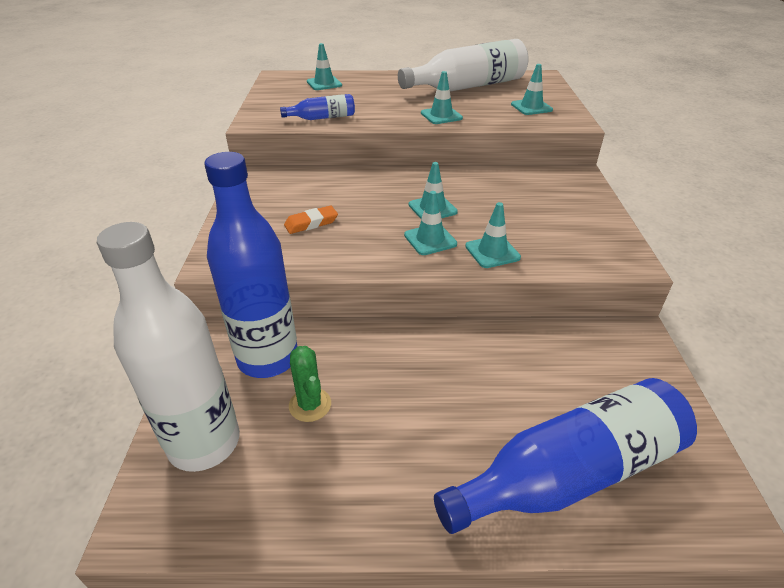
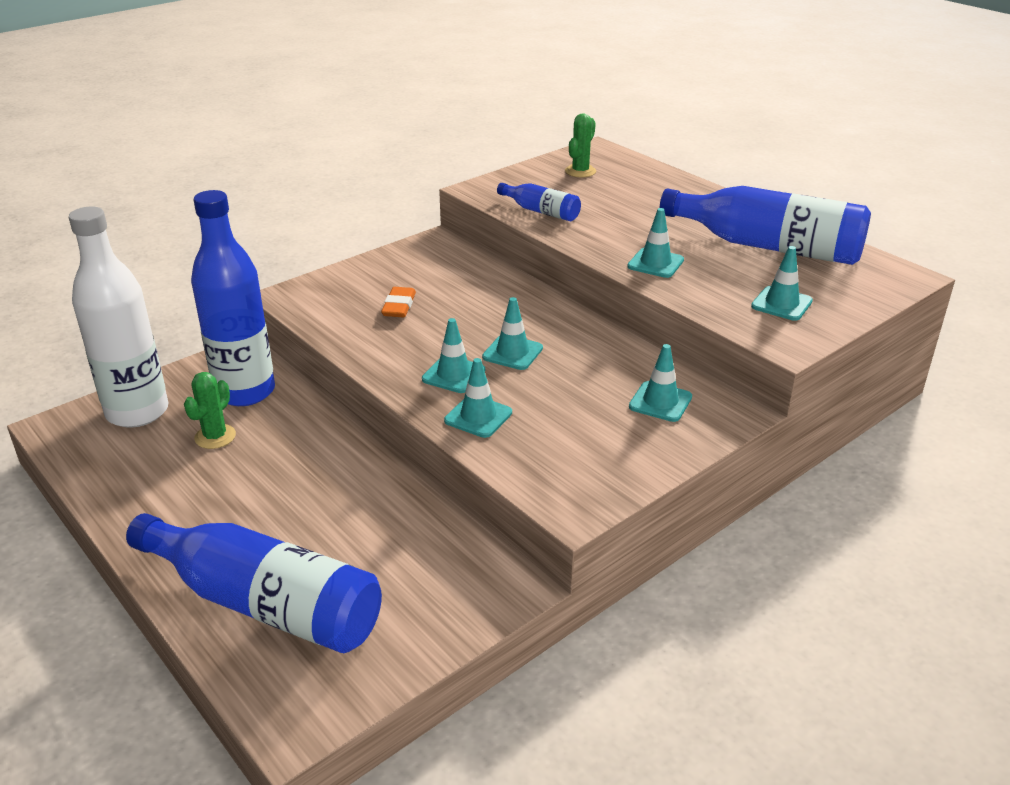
camera: 50 degrees right, 5 degrees down
orange eraser [284,205,338,234] -> orange eraser turned 75 degrees clockwise [381,287,416,318]
turquoise traffic cone [307,43,342,90] -> turquoise traffic cone moved to [629,344,692,422]
white bottle [398,39,529,92] -> blue bottle [660,186,871,265]
none -> green cactus [565,113,596,177]

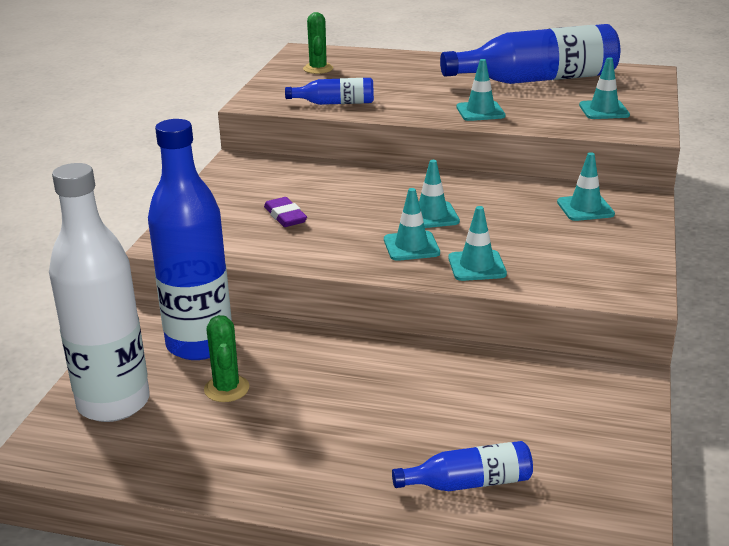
camera: 35 degrees left, 5 degrees down
blue bottle [126,513,382,653] -> blue bottle [392,441,533,491], size x0.48
orange eraser [381,287,416,318] -> purple eraser [264,197,307,227]

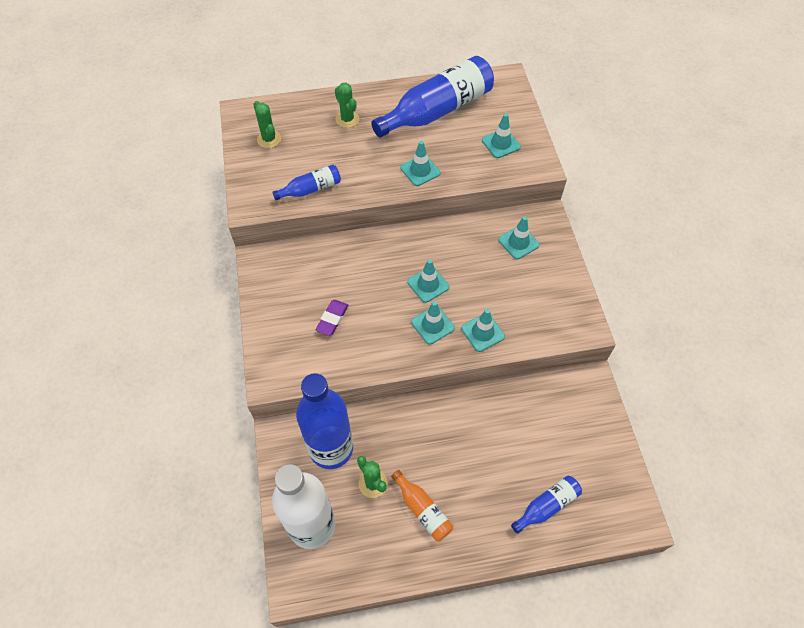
camera: 25 degrees left, 30 degrees up
purple eraser [264,197,307,227] -> purple eraser turned 75 degrees clockwise [315,300,349,336]
none -> green cactus [335,82,359,128]
none -> orange bottle [391,470,453,541]

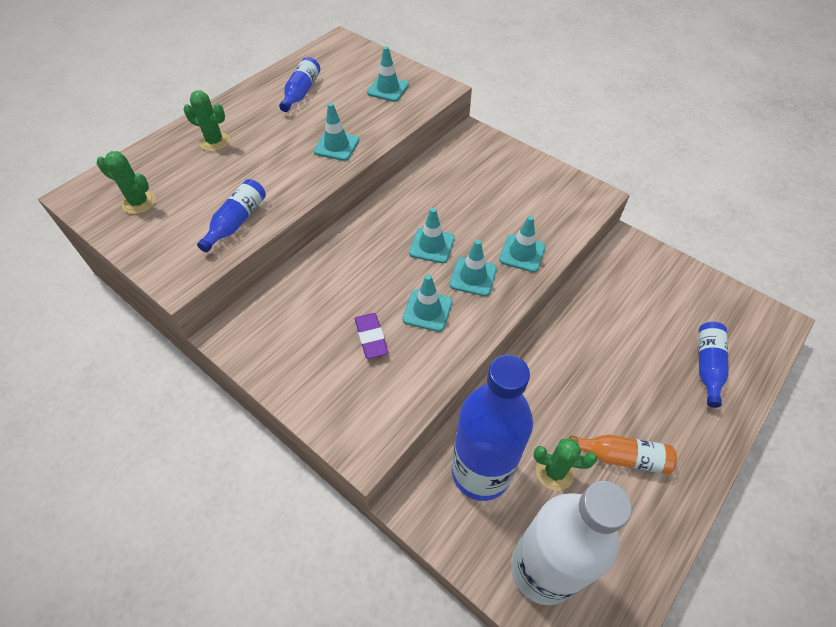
camera: 40 degrees left, 5 degrees down
blue bottle [371,56,494,137] -> blue bottle [279,57,320,112], size x0.48
turquoise traffic cone [498,216,539,259] -> turquoise traffic cone moved to [402,274,452,332]

